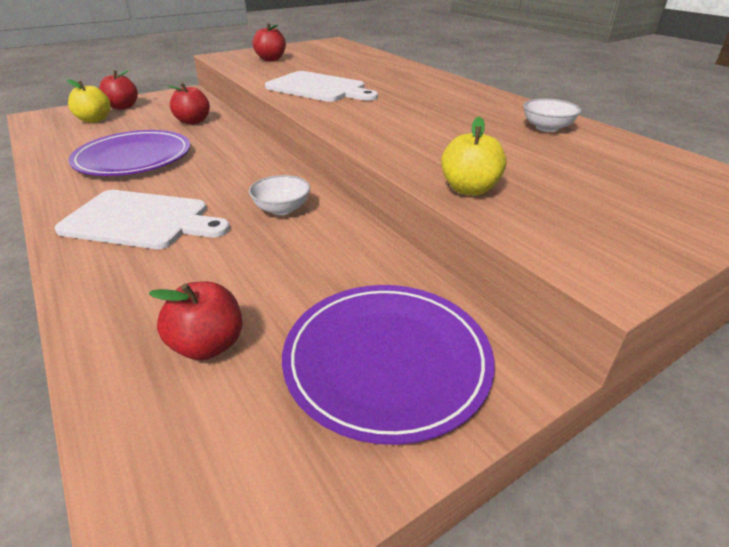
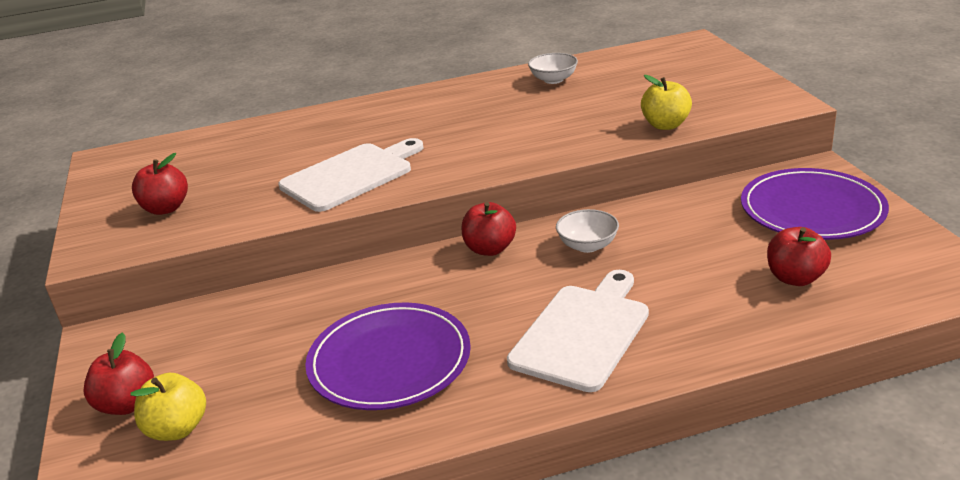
camera: 70 degrees left, 5 degrees down
red apple [167,83,210,124] -> red apple moved to [462,202,516,256]

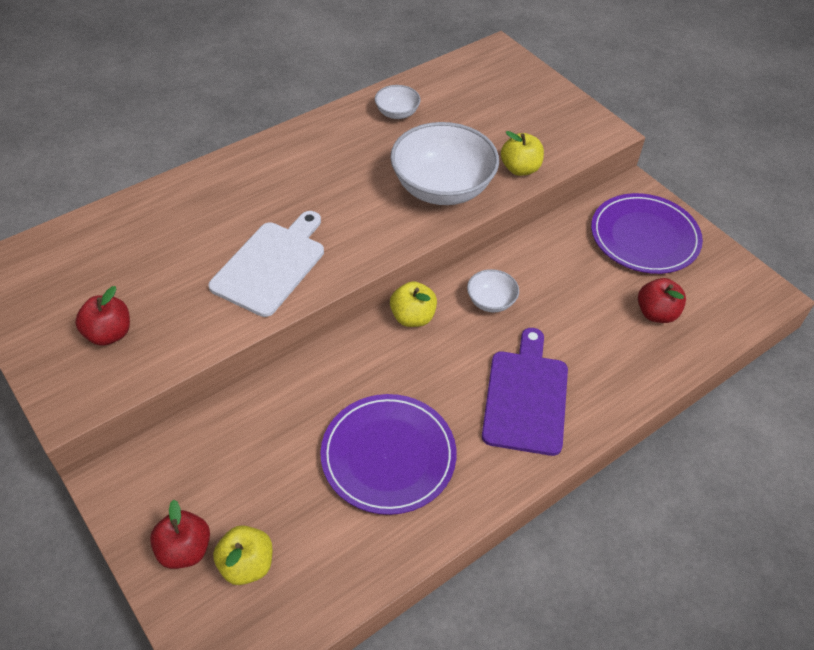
camera: 25 degrees left, 20 degrees up
red apple [462,202,516,256] -> yellow apple [390,281,437,327]
white cutting board [507,270,649,392] -> purple cutting board [482,328,568,456]
none -> white bowl [390,122,499,205]

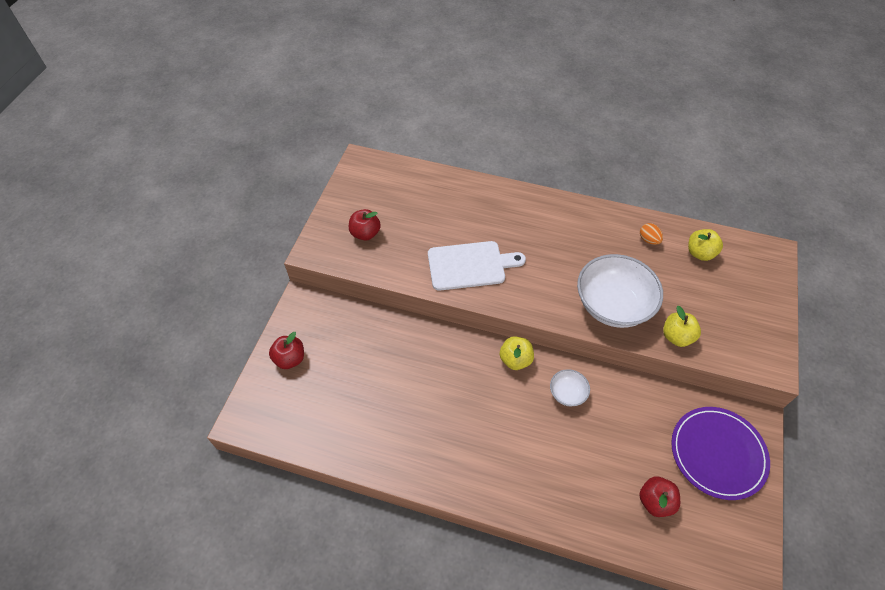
camera: 55 degrees right, 5 degrees up
yellow apple [213,525,273,585] -> yellow apple moved to [688,229,723,261]
purple plate [320,394,456,515] -> none
white bowl [375,85,421,119] -> orange egg [640,223,663,245]
purple cutting board [482,328,568,456] -> none

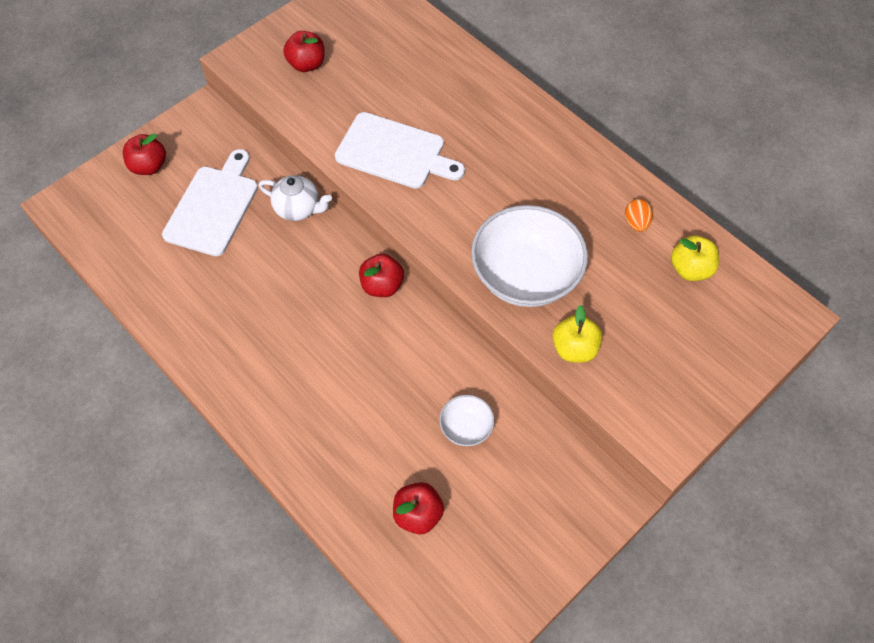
camera: 30 degrees right, 5 degrees up
yellow apple [500,336,534,370] -> red apple [359,254,404,297]
white bowl [550,369,590,407] -> white bowl moved to [439,395,494,446]
purple plate [671,407,770,500] -> none
none -> white cutting board [162,149,258,256]
none -> white teapot [259,175,332,221]

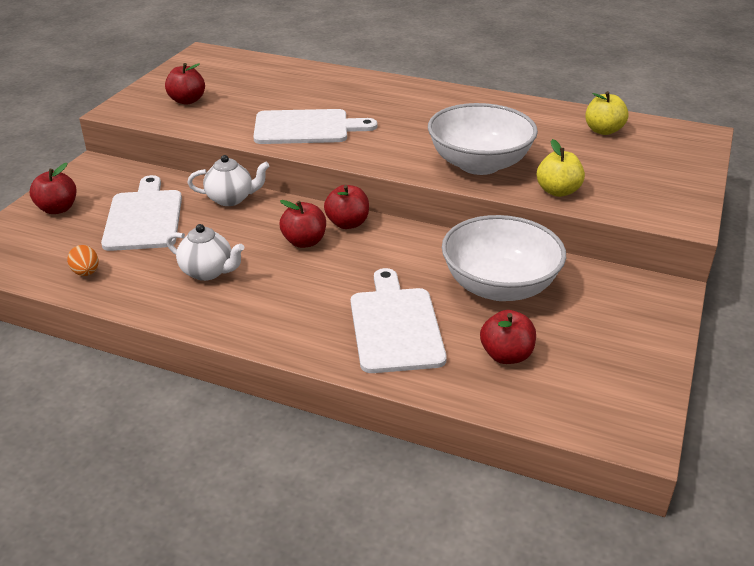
camera: 25 degrees left, 25 degrees down
white bowl [439,395,494,446] -> white bowl [442,215,566,301], size x2.14
orange egg [625,199,653,232] -> orange egg moved to [67,245,99,276]
none -> white teapot [166,224,244,281]
none -> red apple [280,200,326,248]
none -> white cutting board [351,268,447,373]

